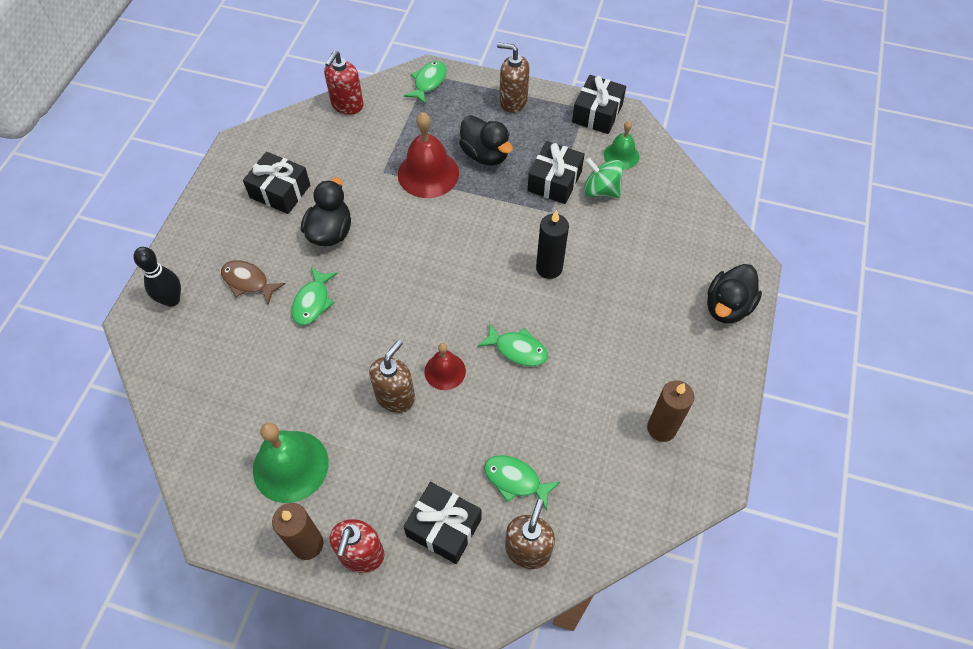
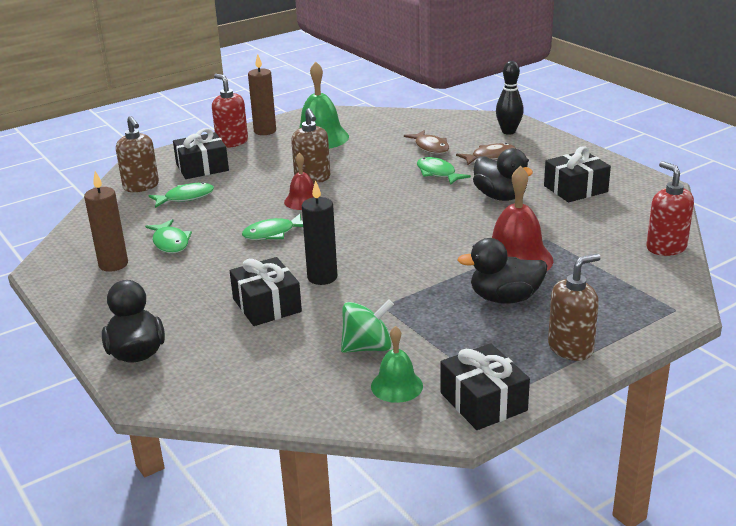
camera: 130 degrees right, 30 degrees down
green fish [404,61,447,104] -> green fish moved to [145,219,192,253]
black gift [527,141,585,204] -> black gift moved to [230,257,302,326]
none -> brown fish [404,130,449,154]

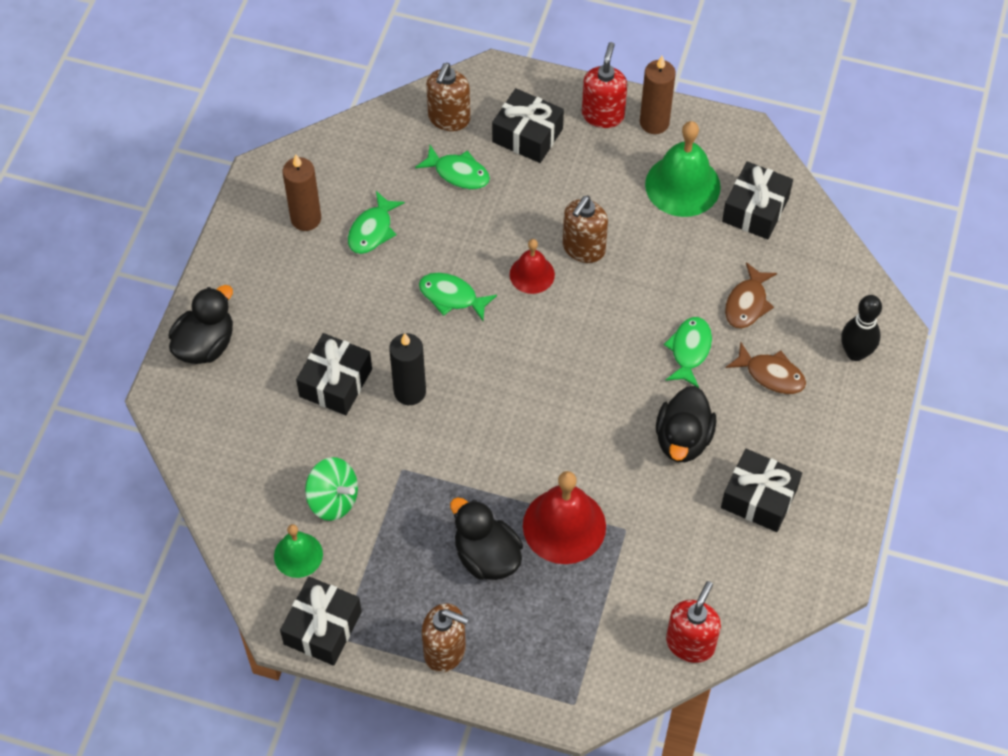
camera: 50 degrees right, 30 degrees up
none -> black gift [722,161,793,240]

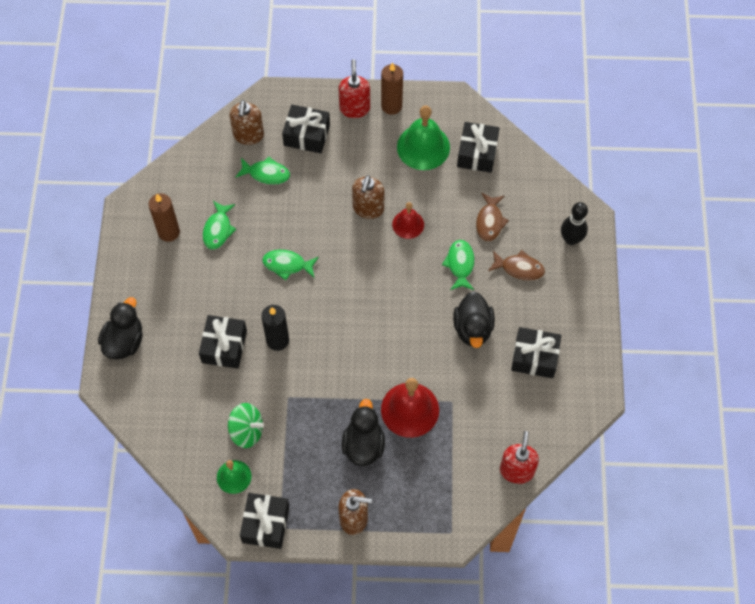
camera: 15 degrees left, 5 degrees up
black duck [450,497,523,580] -> black duck turned 60 degrees clockwise [342,399,385,466]
red bell [510,239,555,294] -> red bell moved to [392,202,424,239]

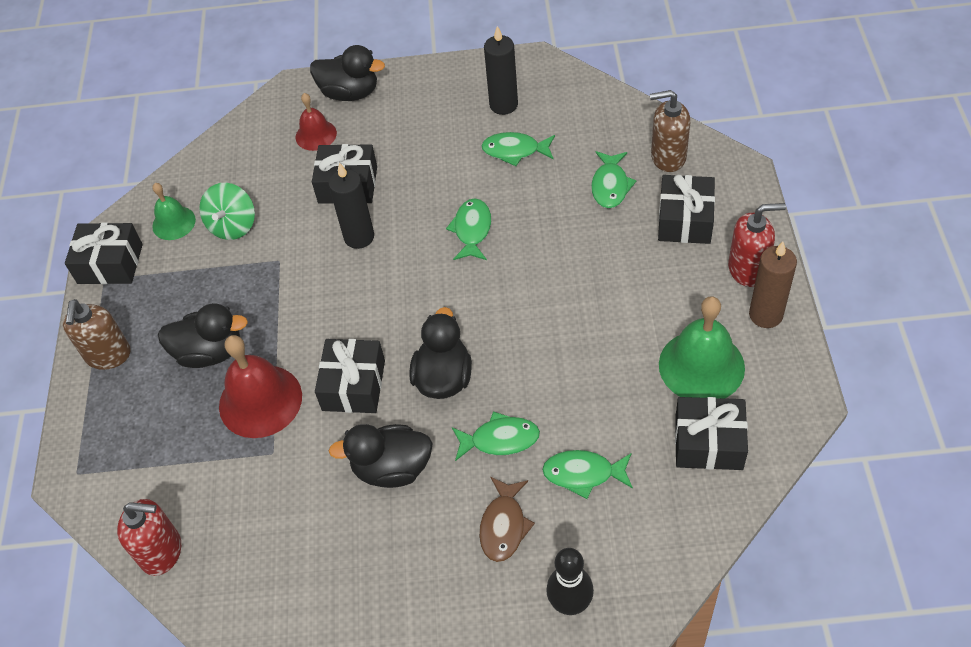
camera: 90 degrees right, 10 degrees down
brown candle [149,193,180,242] -> black candle [484,26,518,115]
brown soap dispenser [352,175,384,219] -> none
red bell [392,202,424,239] -> red bell moved to [296,93,337,151]
brown fish [476,193,509,241] -> green fish [542,450,633,499]
black gift [511,327,561,378] -> black gift moved to [315,339,385,413]
none -> black duck [409,307,472,399]

